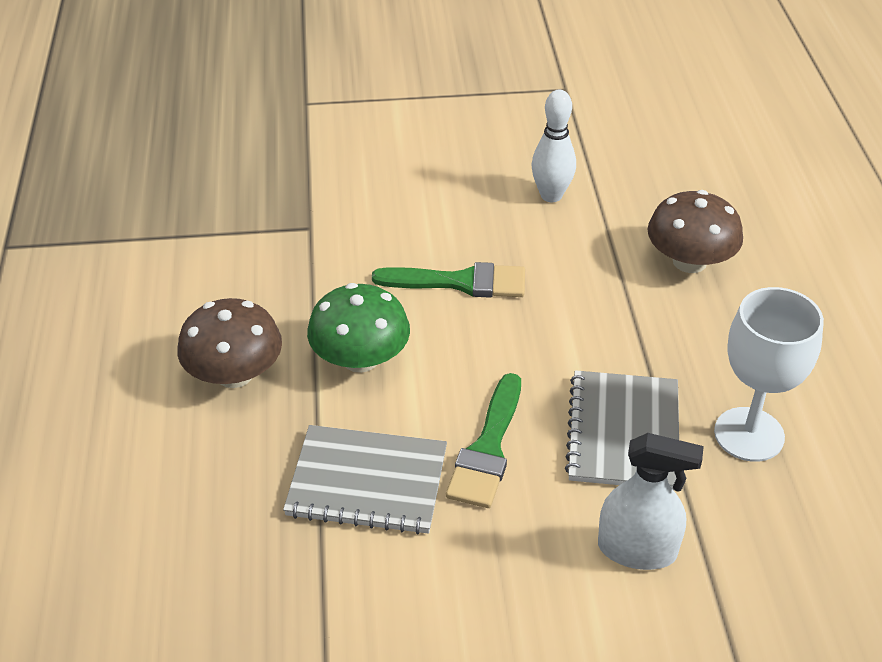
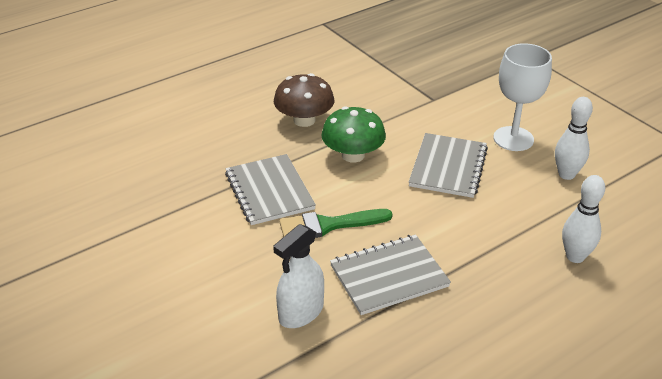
camera: 60 degrees right, 5 degrees down
green brush [372,262,525,298] -> grey notebook [409,133,488,198]
white spray bottle [598,433,704,570] -> white spray bottle turned 60 degrees clockwise [273,224,324,328]
brown mushroom [647,190,743,273] -> white bowling pin [562,175,605,263]
white goblet [714,287,824,462] -> white goblet moved to [493,43,552,151]

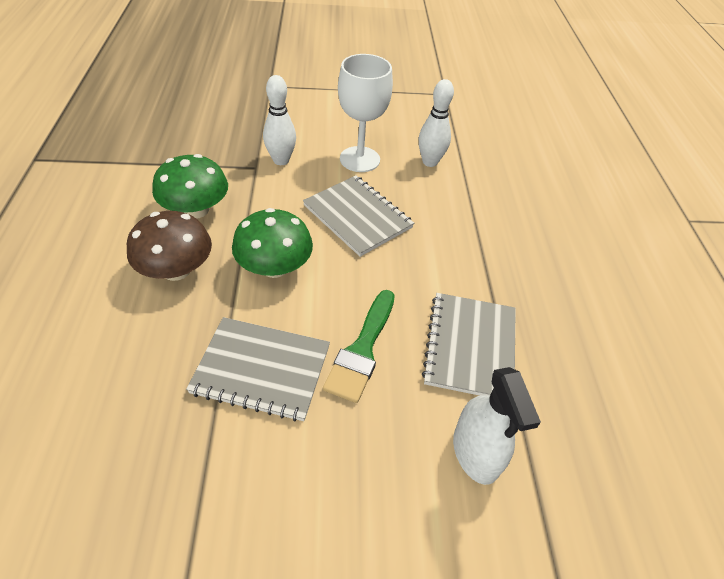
camera: 60 degrees left, 10 degrees up
white bowling pin [562,175,605,263] -> white bowling pin moved to [263,75,296,165]
none -> green mushroom [152,154,228,218]

